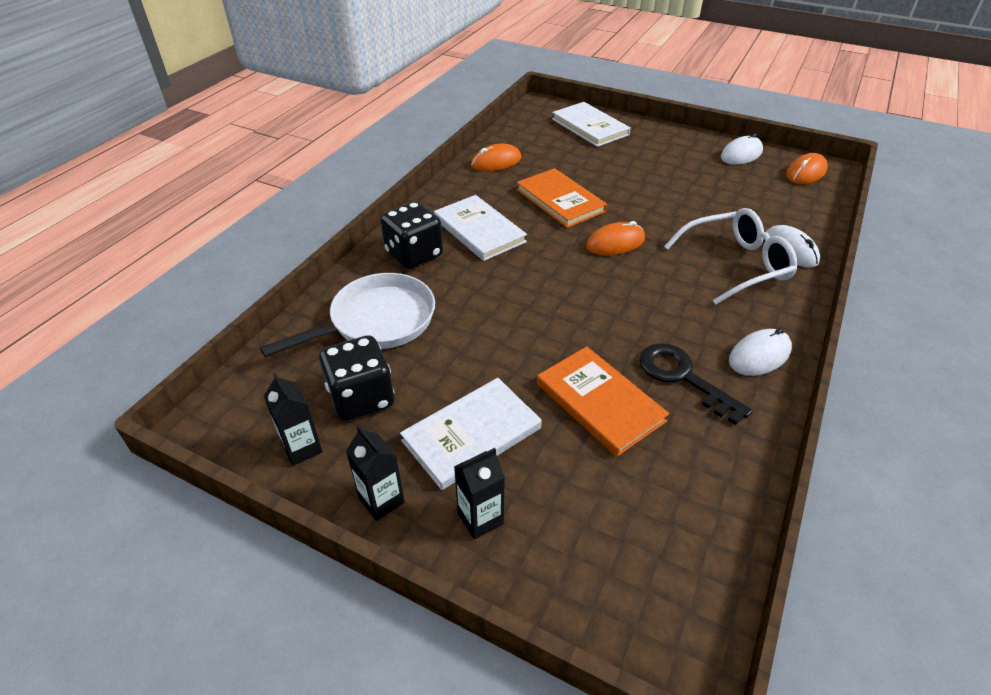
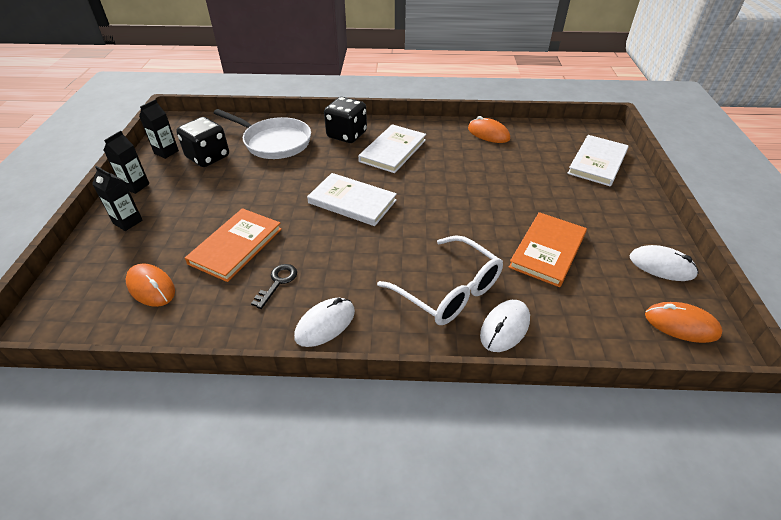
camera: 65 degrees right, 0 degrees up
white book [400,378,542,490] -> white book moved to [307,173,397,226]
orange book [516,168,607,228] -> orange book moved to [509,212,587,287]
orange mouse [586,221,645,255] -> orange mouse moved to [126,263,175,307]
black key [639,343,753,425] -> black key [251,264,297,309], size x0.62
white mouse [729,328,792,376] -> white mouse turned 75 degrees counterclockwise [294,298,355,347]

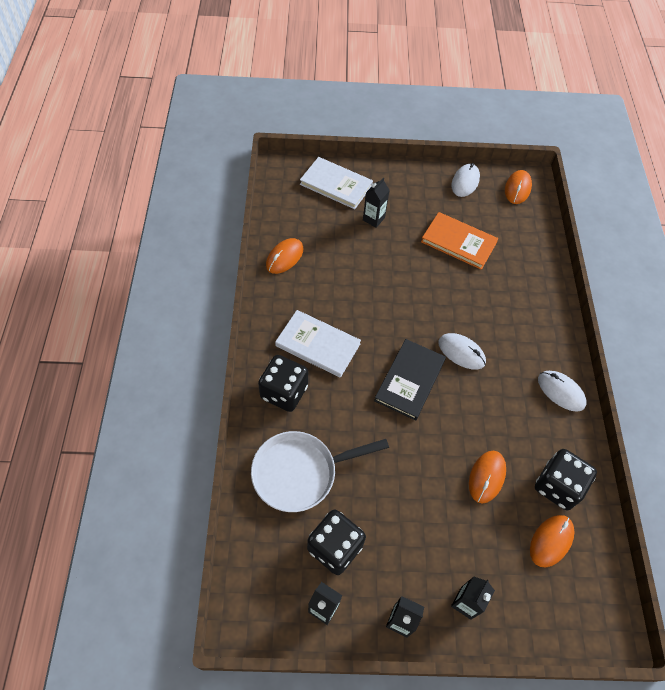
camera: 95 degrees left, 15 degrees up
orange book [185,208,282,282] -> orange mouse [469,451,506,503]
white pan [214,109,311,159] -> white pan turned 135 degrees counterclockwise [251,431,389,512]
black key [251,264,297,309] -> none
white book [307,173,397,226] -> black book [374,339,446,421]
white glasses [377,235,503,325] -> none
white mouse [480,300,530,352] -> white mouse moved to [438,333,486,370]
none -> black carton [363,178,390,228]
none -> black dice [535,449,597,510]

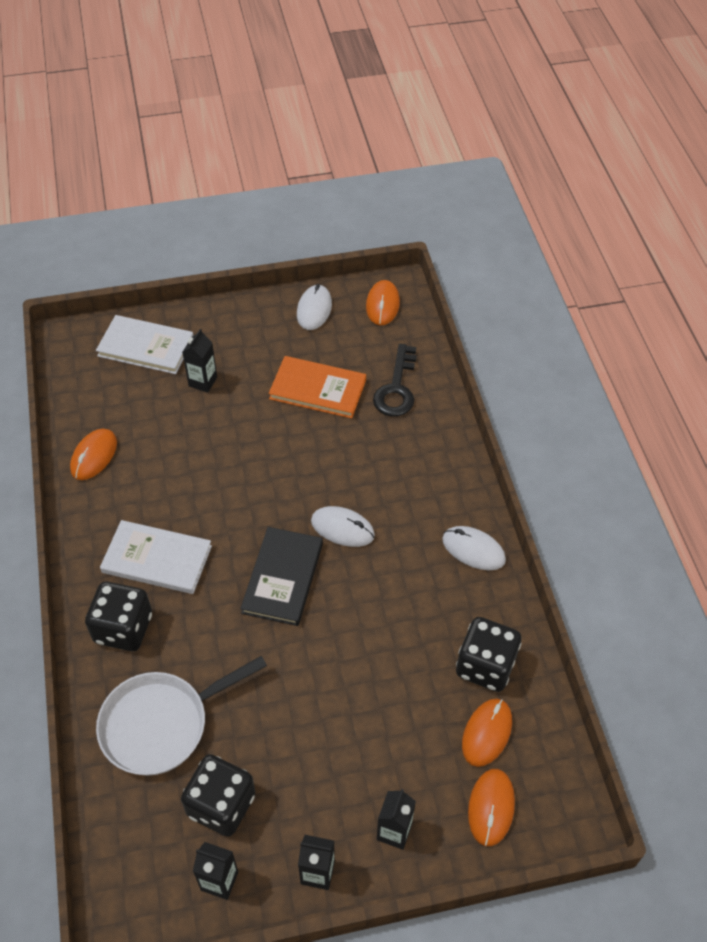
camera: 10 degrees left, 5 degrees down
orange mouse [469,451,506,503] -> orange mouse moved to [468,769,515,846]
none -> black key [373,344,417,417]

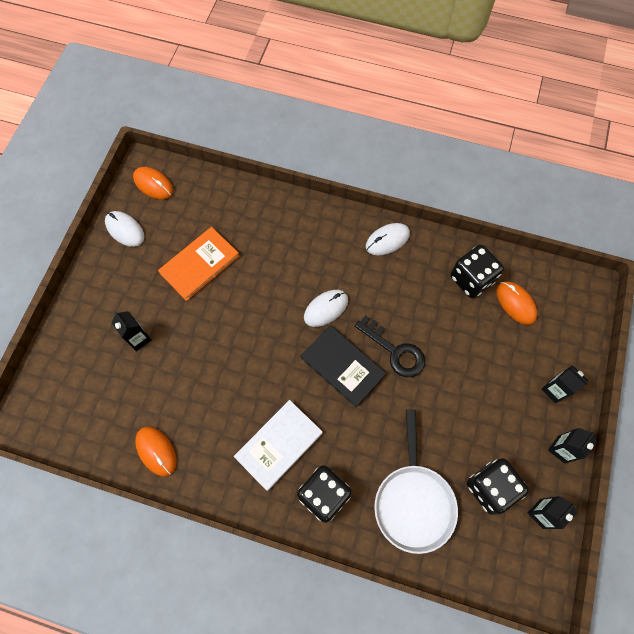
camera: 60 degrees left, 15 degrees up
white book [96,315,194,374] -> none
black key [373,344,417,417] -> black key moved to [355,315,425,377]
orange mouse [468,769,515,846] -> none

